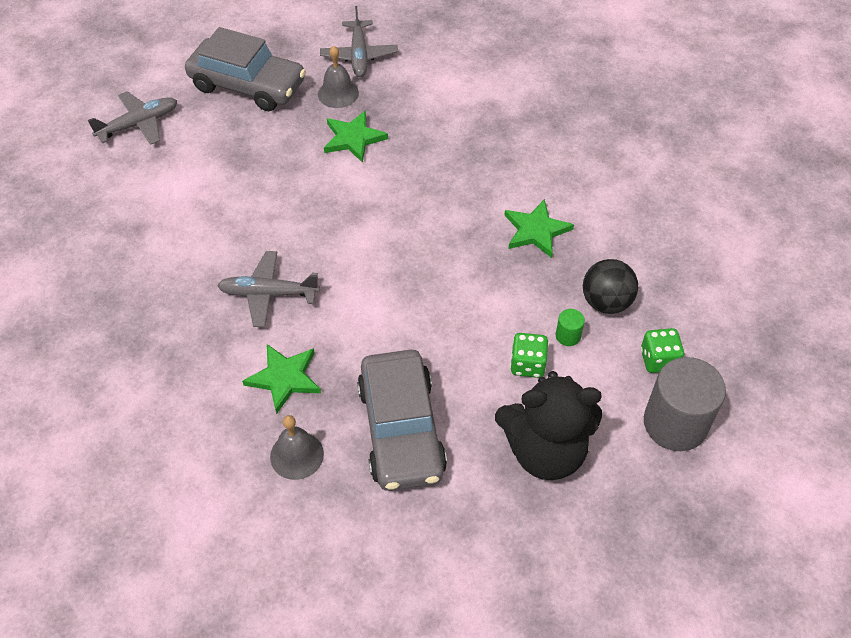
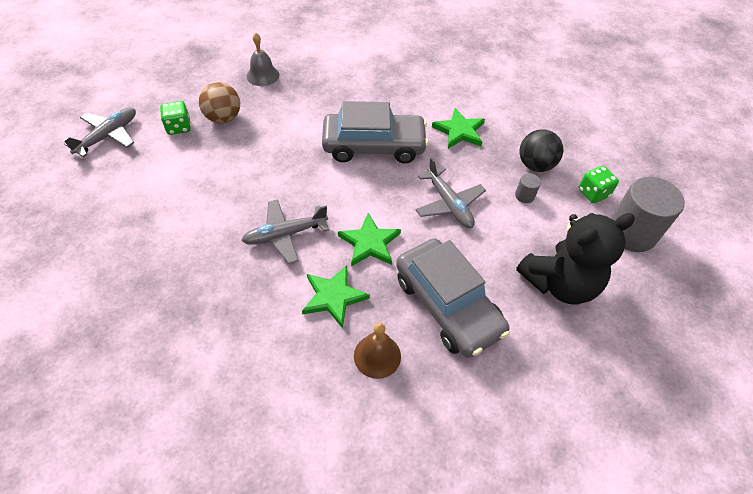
camera: 25 degrees left, 0 degrees up
grey car [185,27,306,111] -> grey car moved to [322,101,429,163]
grey bell [270,415,324,480] -> brown bell [354,323,401,379]
grey plane [320,6,398,77] -> grey plane moved to [416,158,486,228]
green star [324,110,388,163] -> green star moved to [338,213,401,267]
green dice [510,333,549,378] -> green dice moved to [160,101,191,135]
green cylinder [556,309,585,346] -> grey cylinder [515,173,541,203]
none -> brown ball [199,82,240,124]

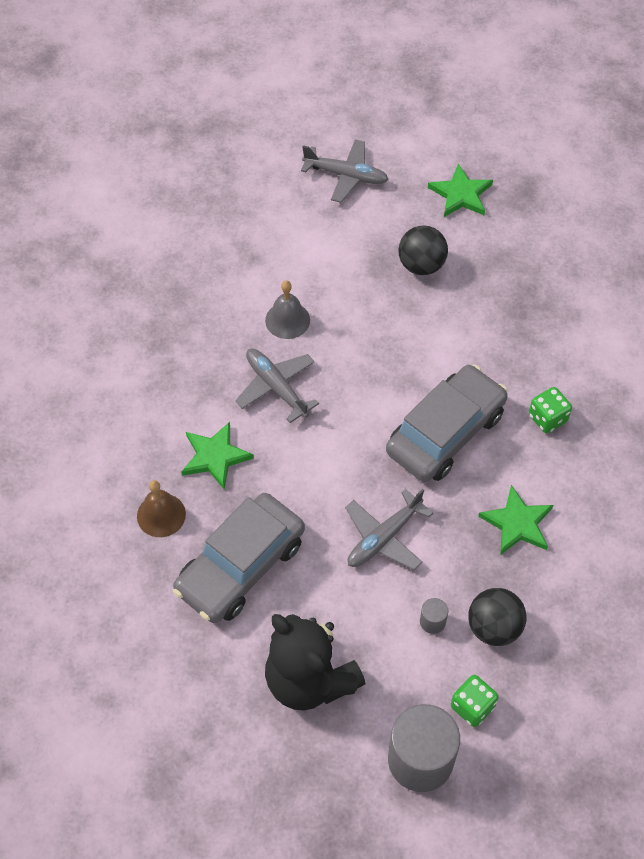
camera: 75 degrees right, 5 degrees up
green dice [160,101,191,135] -> green dice moved to [529,387,572,433]
brown ball [199,82,240,124] -> black ball [398,225,448,275]
grey bell [247,33,279,86] -> grey bell moved to [265,281,310,339]
grey car [322,101,429,163] -> grey car turned 120 degrees counterclockwise [386,364,508,482]
green star [338,213,401,267] -> green star moved to [428,164,493,217]

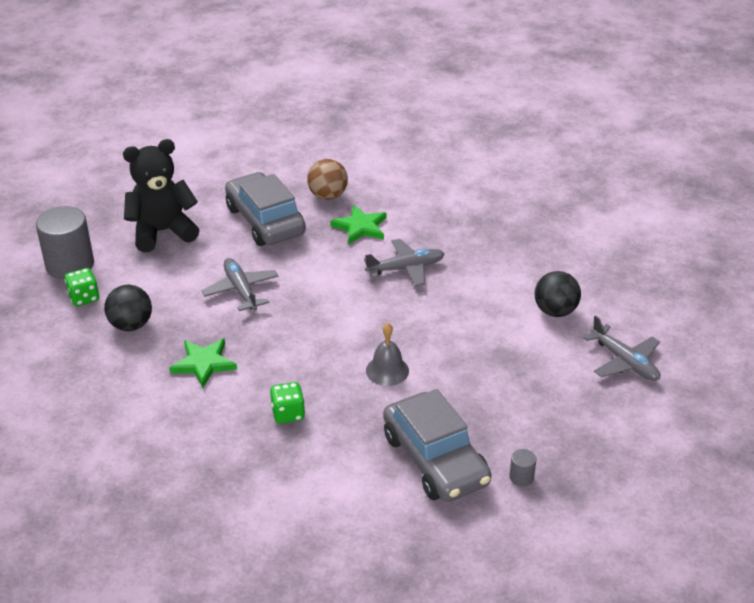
camera: 110 degrees right, 20 degrees down
brown bell [137,480,186,537] -> brown ball [307,159,348,200]
grey bell [265,281,310,339] -> grey bell moved to [366,323,409,386]
grey plane [301,139,389,203] -> grey plane turned 75 degrees counterclockwise [583,315,660,381]
grey car [386,364,508,482] -> grey car moved to [383,389,492,502]
black ball [398,225,448,275] -> black ball moved to [535,271,581,317]
grey cylinder [420,598,448,634] -> grey cylinder moved to [509,449,536,486]
green star [428,164,493,217] -> none

